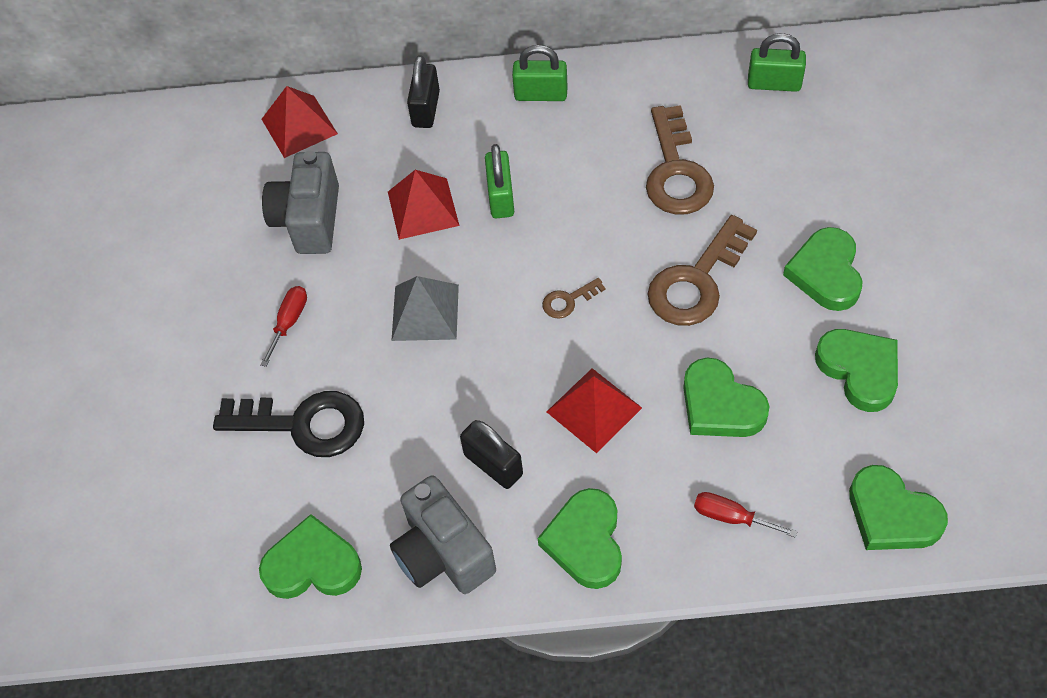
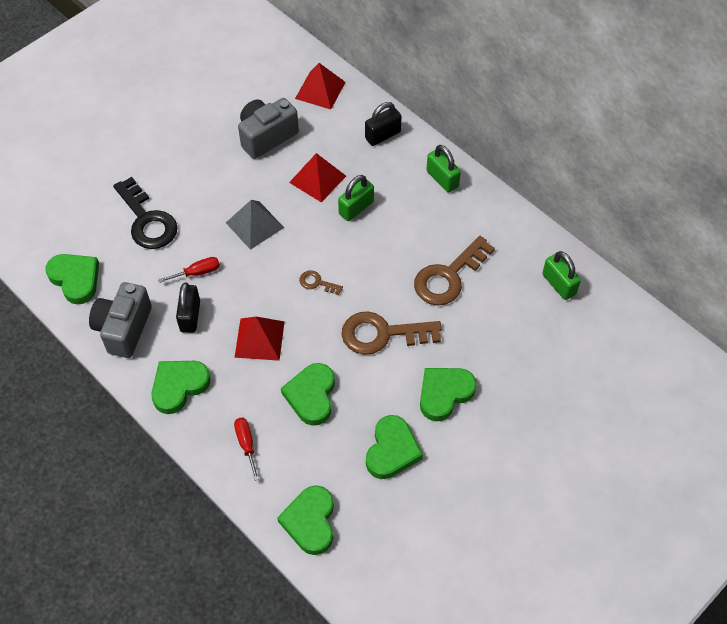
camera: 45 degrees right, 0 degrees up
red screwdriver [260,286,307,367] -> red screwdriver moved to [158,257,220,283]

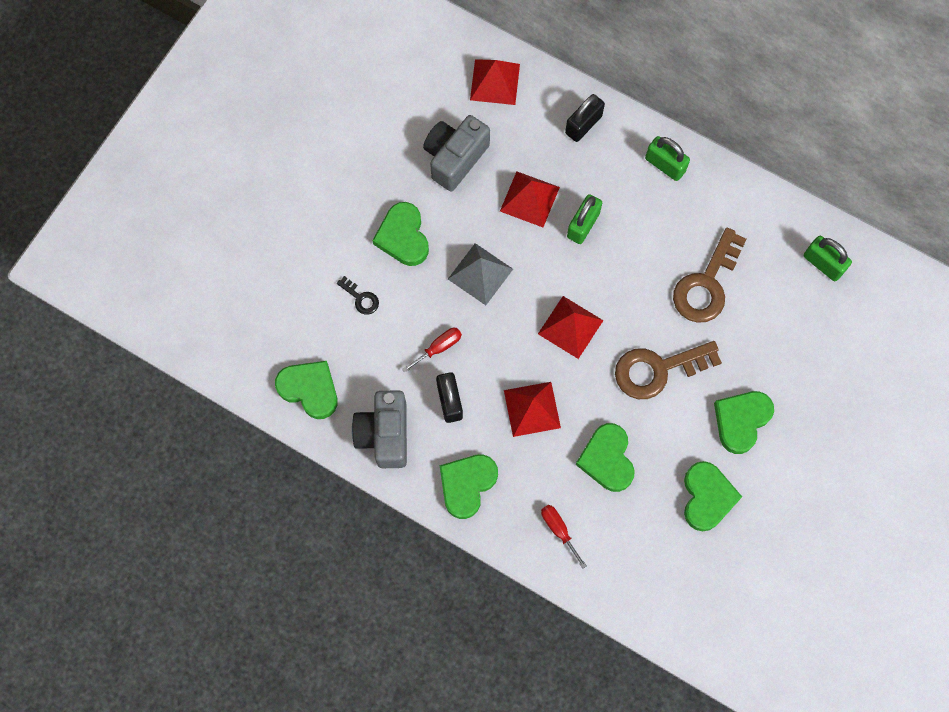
camera: 15 degrees left, 15 degrees up
black key [113,177,178,249] -> black key [337,276,379,315], size x0.46
green heart [277,485,334,555] -> green heart moved to [372,202,429,266]
brown key [299,270,343,295] -> red pyramid [538,296,604,359]

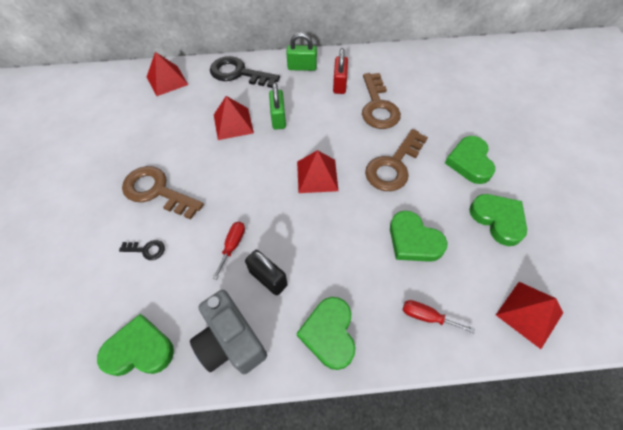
camera: 35 degrees left, 15 degrees down
green heart [372,202,429,266] -> brown key [122,166,204,220]
grey camera [423,115,490,191] -> none
grey pyramid [448,243,513,305] -> none
red pyramid [504,382,561,437] -> red pyramid moved to [496,282,563,349]
black padlock [565,94,605,142] -> black key [210,56,280,88]
green padlock [804,236,852,281] -> none
none -> red padlock [333,48,348,94]

